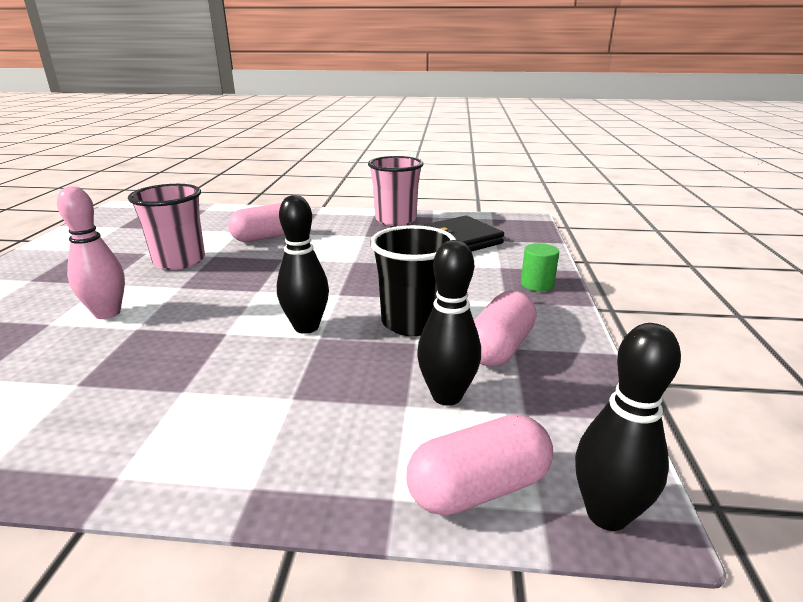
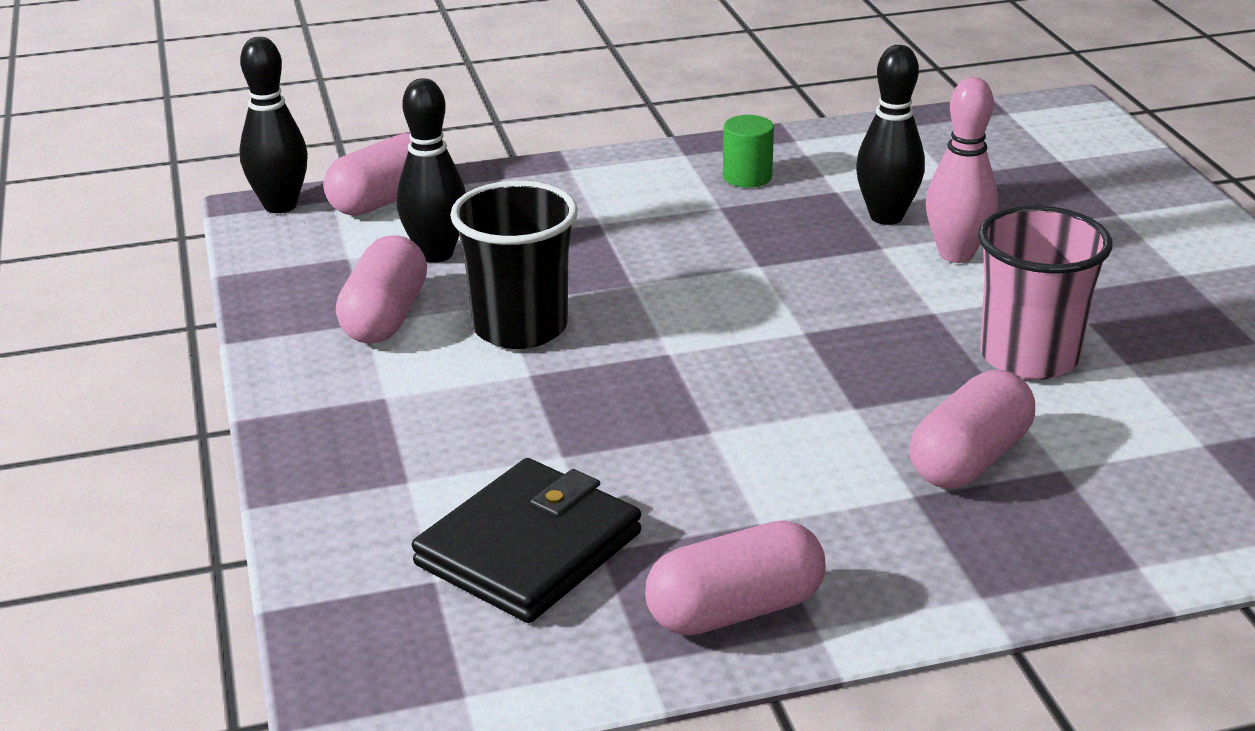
camera: 160 degrees right, 5 degrees up
black bowling pin [277,195,329,334] -> black bowling pin moved to [856,45,925,225]
pink cup [368,156,423,226] -> pink capsule [645,520,826,636]
green cylinder [521,243,559,291] -> green cylinder moved to [723,115,774,188]

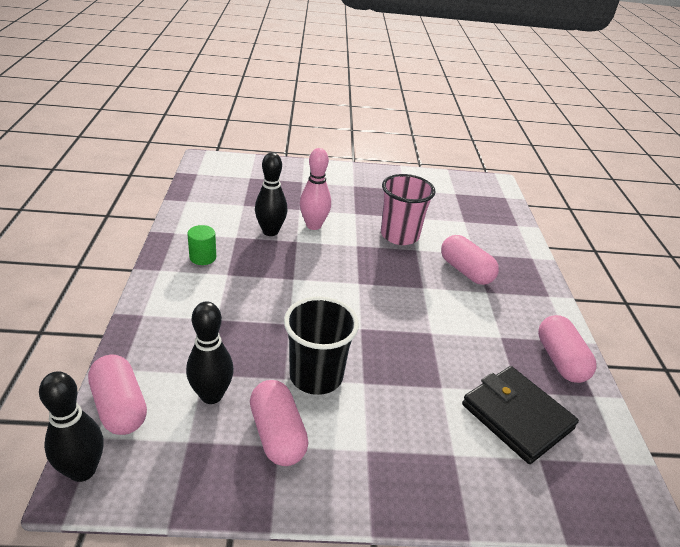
camera: 80 degrees left, 5 degrees up
pink capsule [336,235,427,344] -> pink capsule turned 45 degrees clockwise [250,380,309,466]

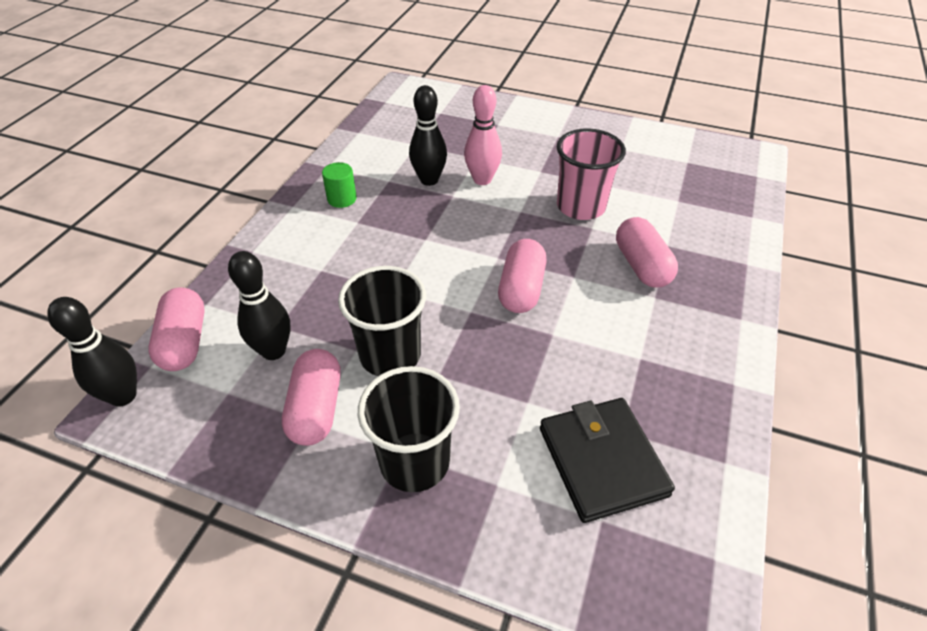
camera: 25 degrees right, 10 degrees up
pink capsule [538,315,596,383] -> pink capsule moved to [498,239,546,313]
none -> black cup [358,366,460,492]

